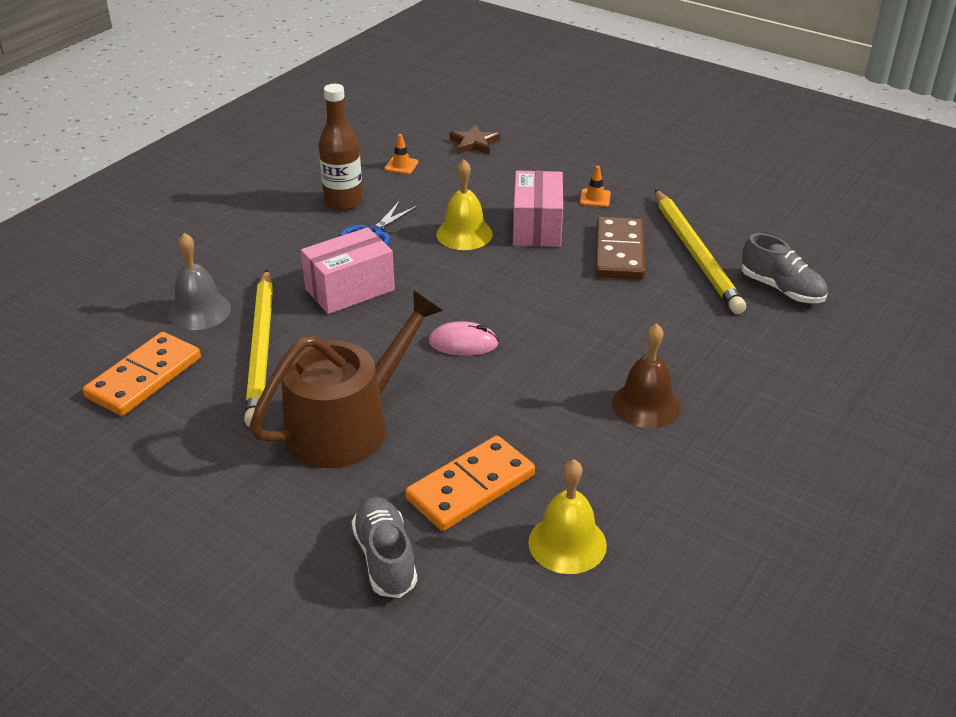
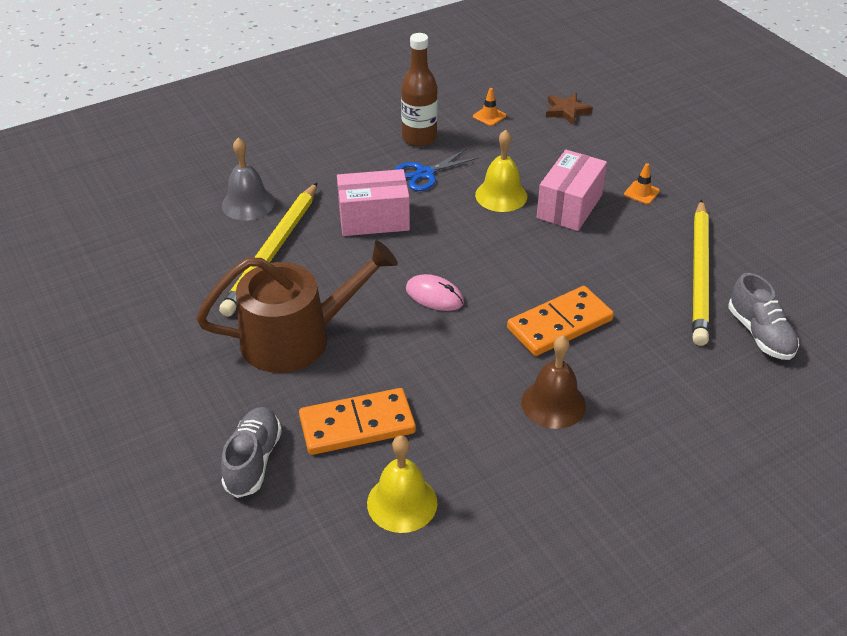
camera: 25 degrees right, 5 degrees up
orange domino [83,332,201,416] -> orange domino moved to [507,286,614,356]
brown domino [596,217,645,279] -> none

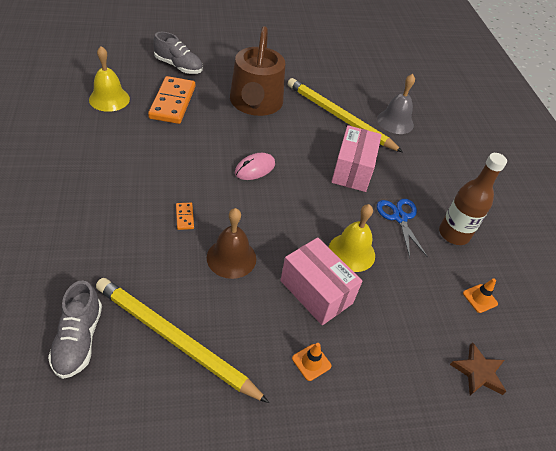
camera: 105 degrees right, 5 degrees up
orange domino [507,286,614,356] -> orange domino [176,203,194,230], size x0.42
brown bell [521,335,586,429] -> brown bell moved to [207,208,256,279]
grey shoe [728,273,799,360] -> grey shoe turned 90 degrees counterclockwise [48,281,102,379]

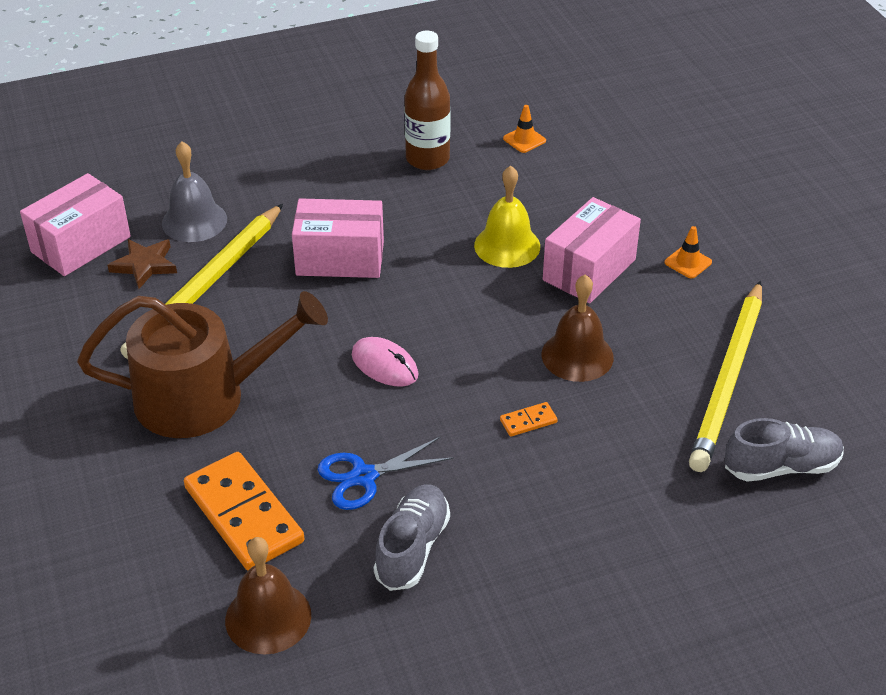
camera: 95 degrees left, 5 degrees down
yellow bell [89,46,130,112] -> brown bell [225,537,311,654]
orange domino [148,76,195,124] -> orange domino turned 60 degrees clockwise [184,452,305,571]
grey shoe [153,32,203,74] -> grey shoe moved to [374,484,450,591]
blue scissors [377,199,428,258] -> blue scissors moved to [317,437,454,510]
brown star [450,342,507,395] -> brown star moved to [108,239,177,289]
none -> pink box [20,173,131,276]

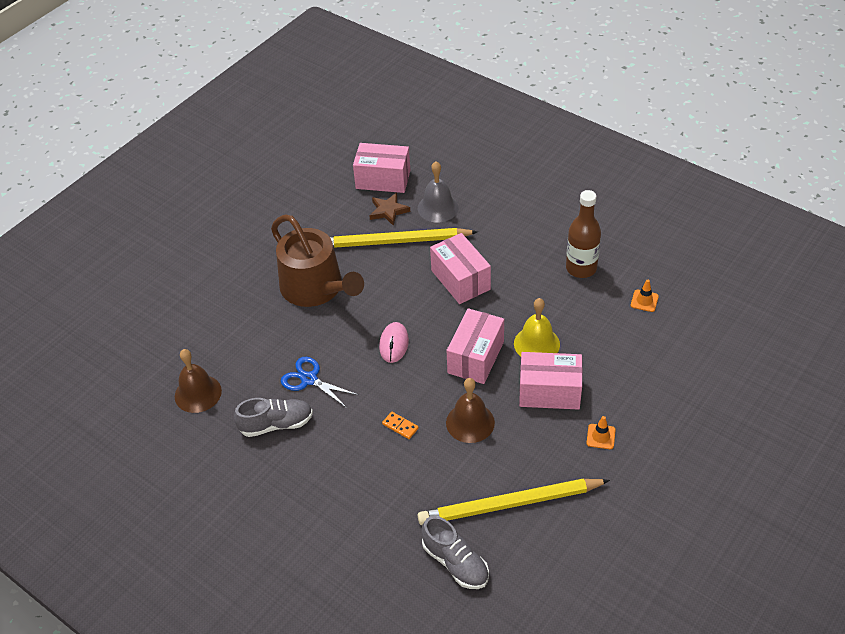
camera: 60 degrees right, 5 degrees up
orange domino [184,452,305,571] -> none
none -> pink box [447,308,504,384]

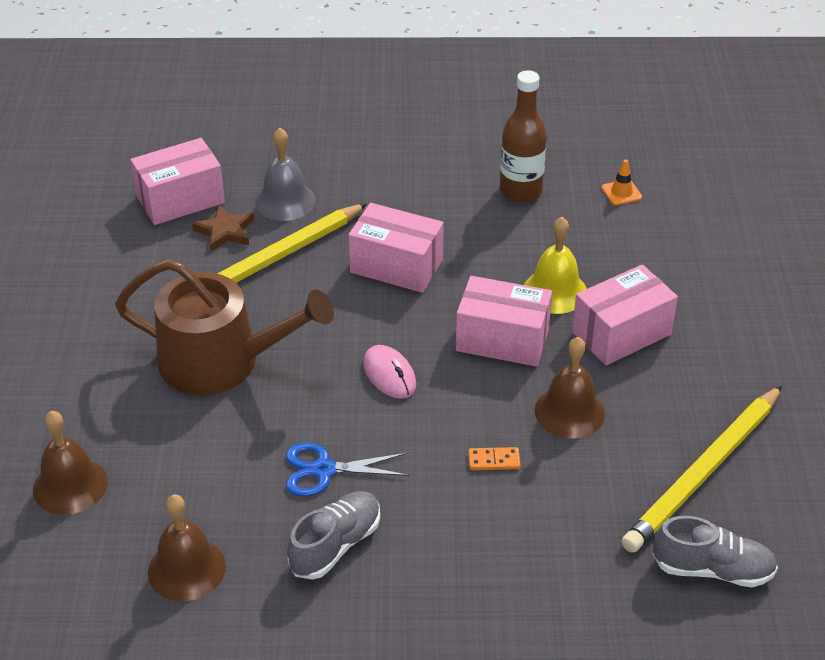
camera: 40 degrees left, 5 degrees down
pink box [447,308,504,384] -> pink box turned 60 degrees counterclockwise [456,276,552,367]
orange traffic cone [587,416,615,449] -> none
none -> brown bell [33,411,108,515]

